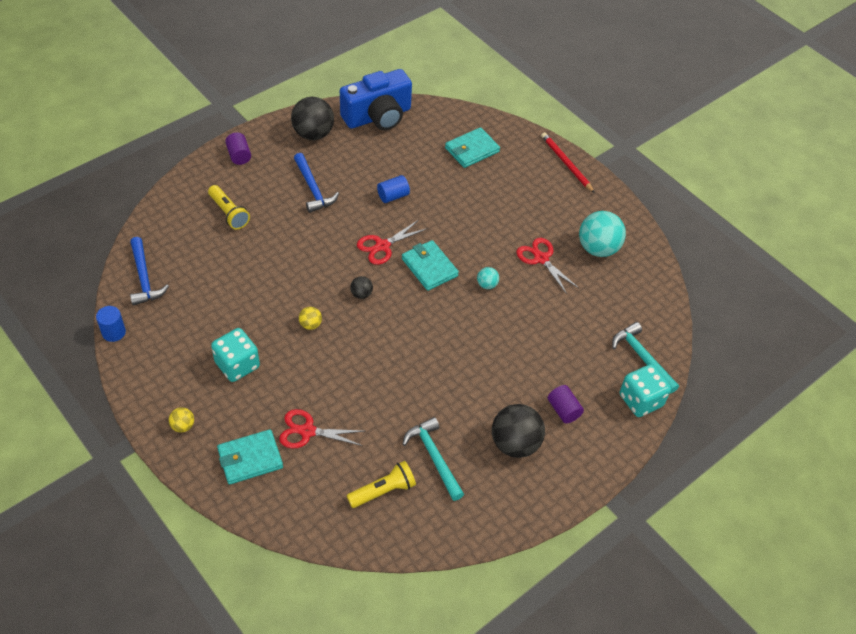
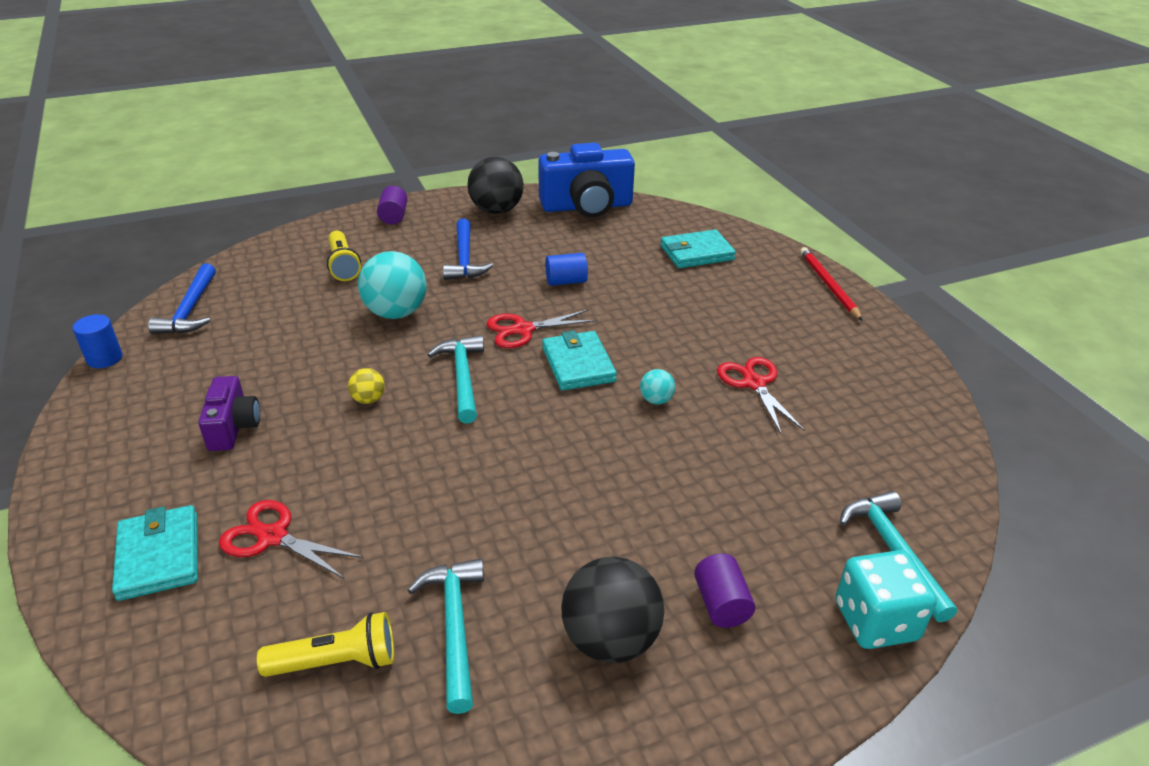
camera: 20 degrees right, 15 degrees down
yellow ball [169,407,194,432] -> none
turquoise dice [211,328,260,382] -> purple camera [198,376,260,451]
turquoise wallet [217,429,283,485] -> turquoise wallet turned 75 degrees clockwise [112,505,198,601]
black ball [350,276,373,299] -> turquoise hammer [427,335,484,424]
turquoise ball [579,211,626,257] -> turquoise ball moved to [358,251,427,319]

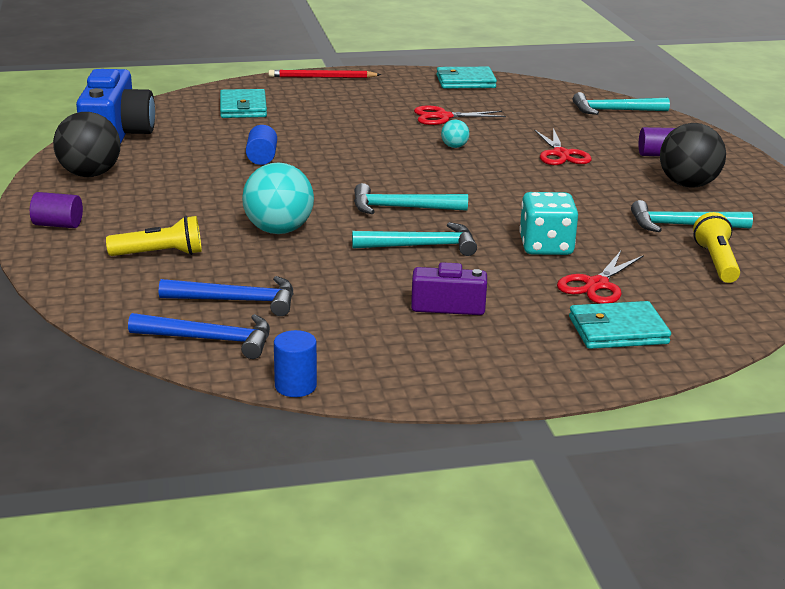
camera: 80 degrees left, 10 degrees down
yellow ball [348,368,385,404] -> turquoise hammer [352,222,477,256]
blue hammer [443,219,493,280] -> blue hammer moved to [159,276,293,316]
red scissors [487,309,597,348] -> red scissors moved to [534,128,592,165]
turquoise wallet [542,330,617,391] -> turquoise wallet moved to [436,67,497,88]
turquoise dice [836,550,937,649] -> turquoise dice moved to [519,192,578,255]

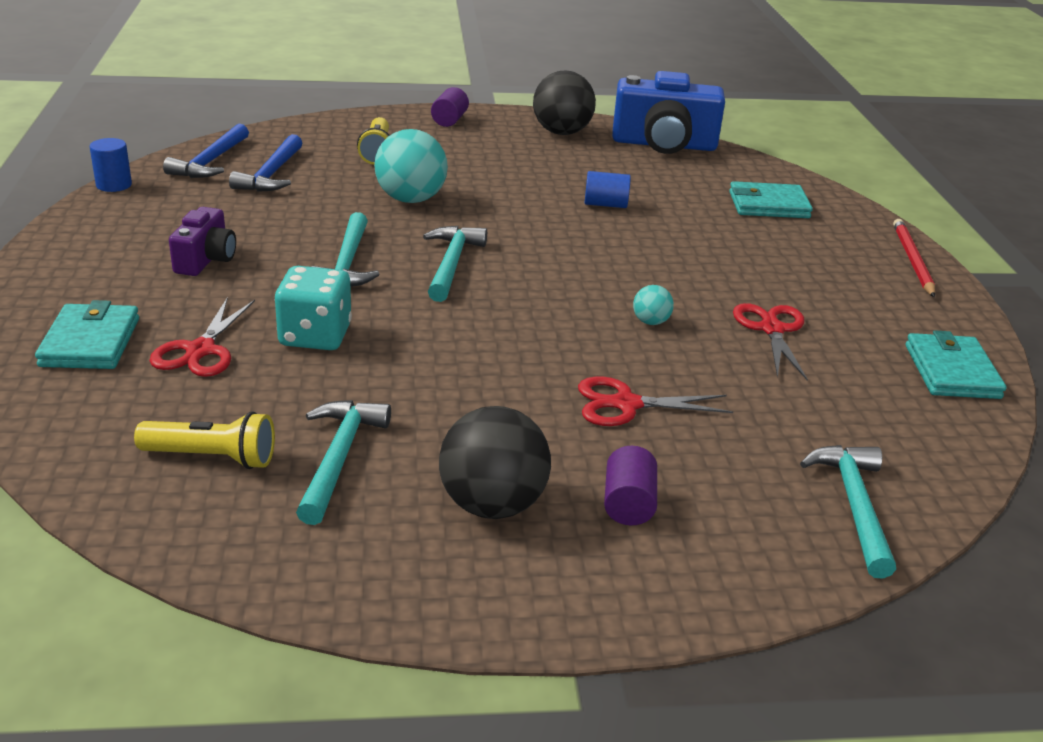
camera: 95 degrees right, 5 degrees up
red scissors [557,251,644,304] -> red scissors turned 120 degrees counterclockwise [149,297,255,377]

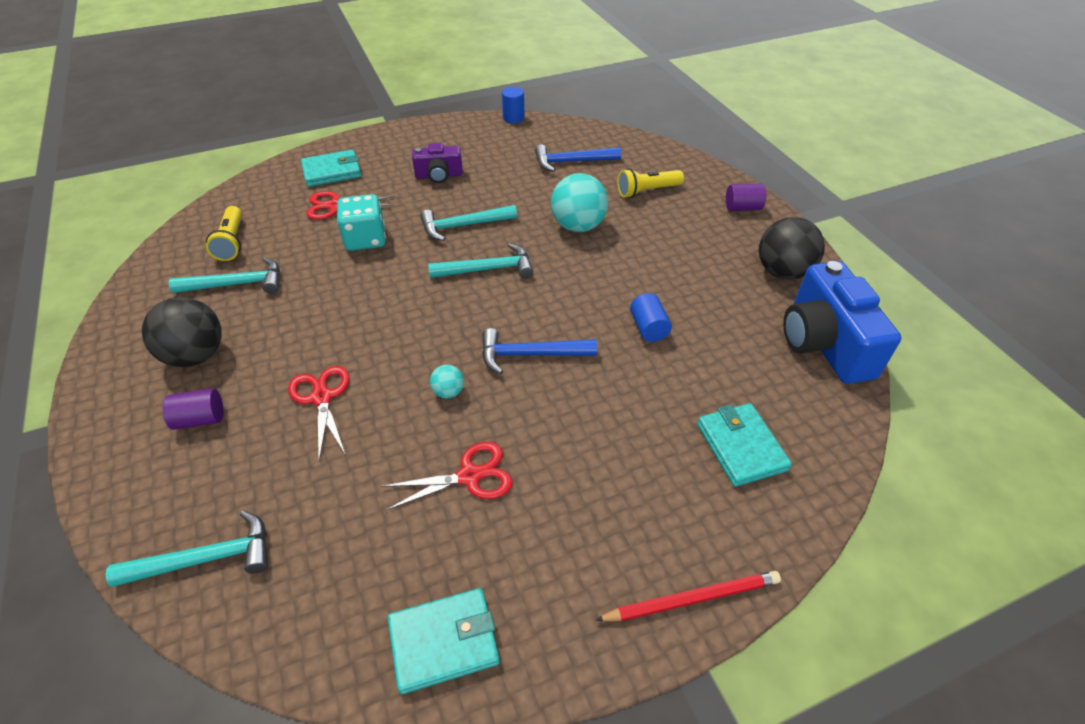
camera: 75 degrees right, 15 degrees up
blue hammer [163,124,249,178] -> blue hammer moved to [482,328,597,374]

